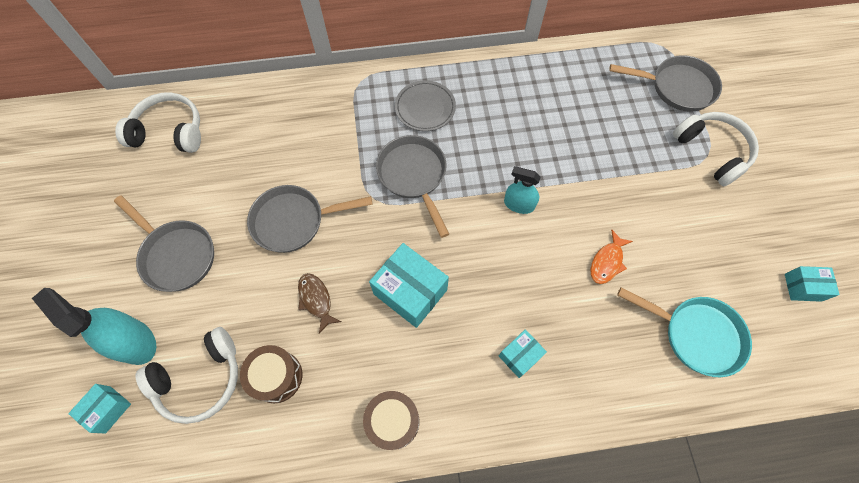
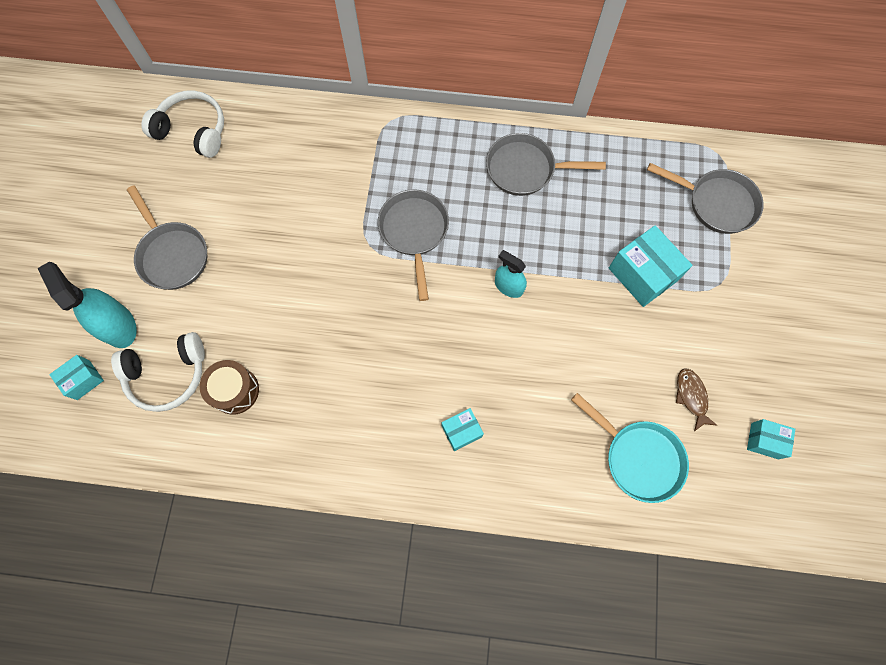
camera: 15 degrees right, 5 degrees up
grey pan [247,185,373,253] -> grey pan moved to [486,133,606,196]
brown fish [298,273,341,334] -> brown fish moved to [676,369,717,431]
brown drum [363,391,419,450] -> none
turquoise box [369,243,449,328] -> turquoise box moved to [609,225,693,307]
grey plate [395,80,456,131] -> none
orange fish [591,230,633,284] -> none
white headphones [673,112,759,186] -> none

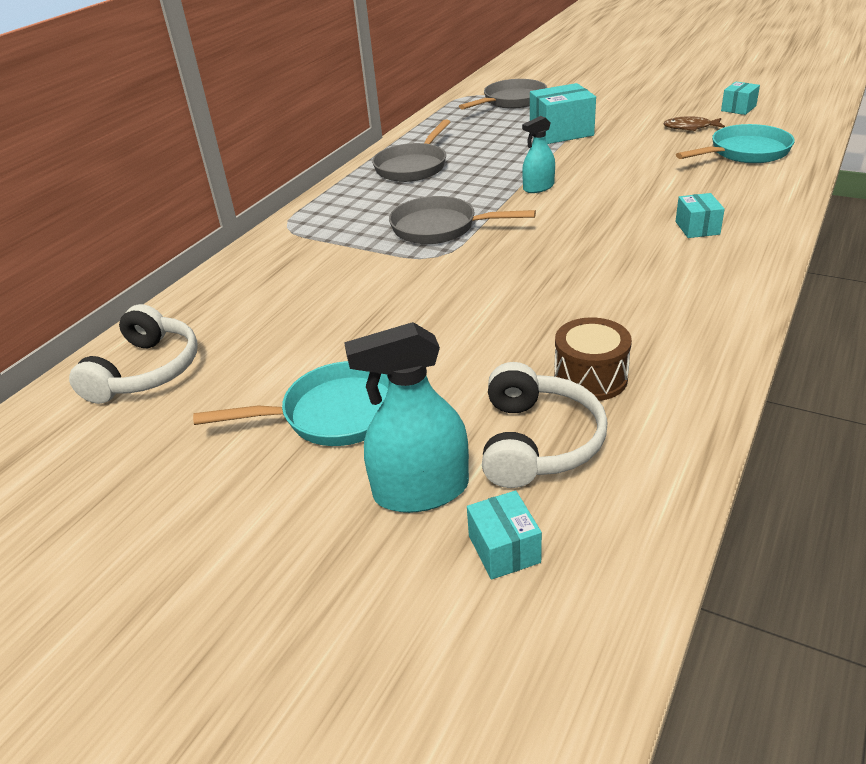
camera: 65 degrees left, 35 degrees down
grey pan [127,185,207,290] -> turquoise pan [193,361,389,446]
white headphones [141,90,224,158] -> white headphones turned 150 degrees clockwise [69,304,198,404]

